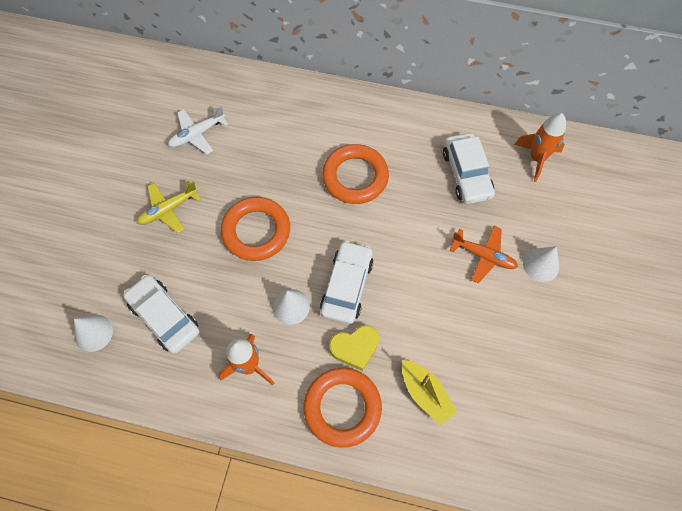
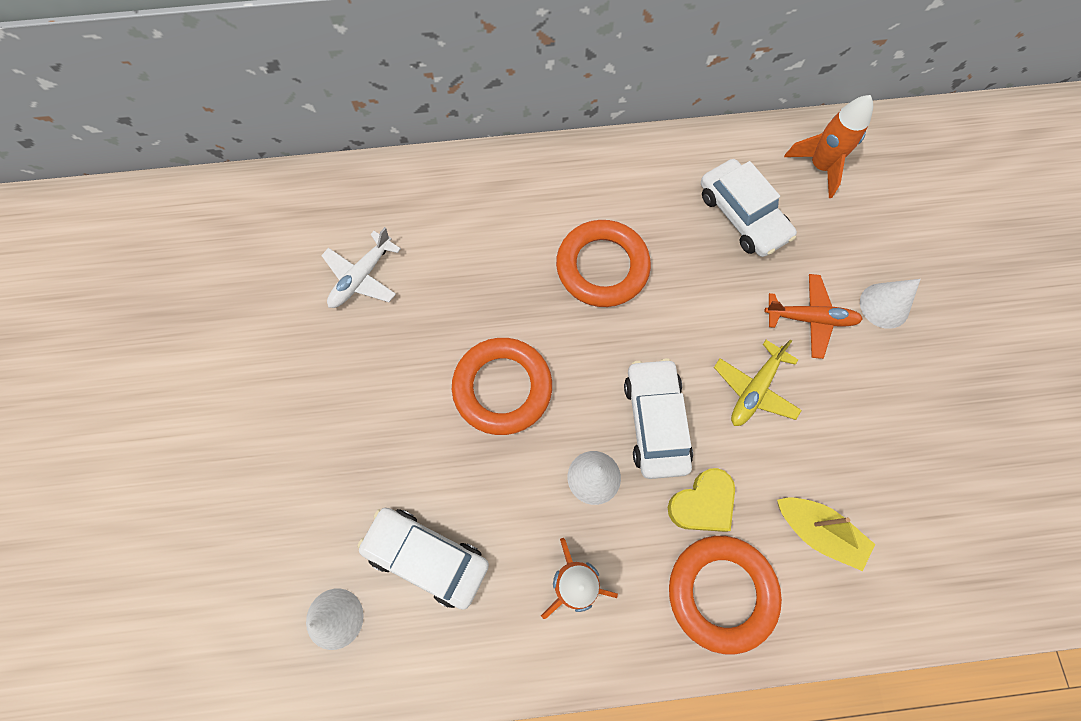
camera: 20 degrees left, 5 degrees up
yellow plane [137,181,201,233] -> yellow plane moved to [714,340,802,426]

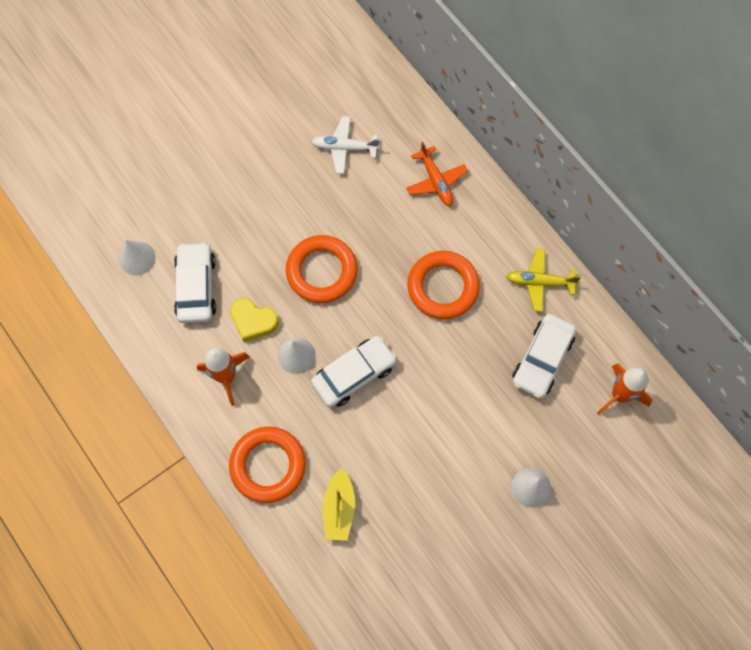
camera: 60 degrees right, 0 degrees up
yellow heart [668,468,735,532] -> yellow heart moved to [230,298,279,342]
yellow plane [714,340,802,426] -> yellow plane moved to [506,248,581,312]
orange plane [764,274,863,359] -> orange plane moved to [406,142,468,206]

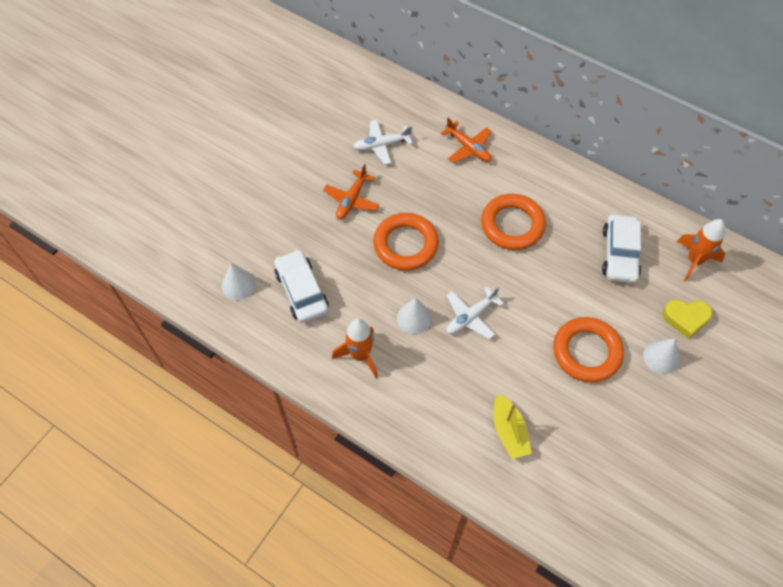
camera: 20 degrees left, 10 degrees down
orange ring [229,427,306,503] -> orange ring moved to [553,317,624,382]
yellow heart [230,298,279,342] -> yellow heart moved to [662,299,713,339]
white car [311,336,397,407] -> white plane [446,287,504,339]
yellow plane [506,248,581,312] -> none
none -> orange plane [323,164,379,220]

